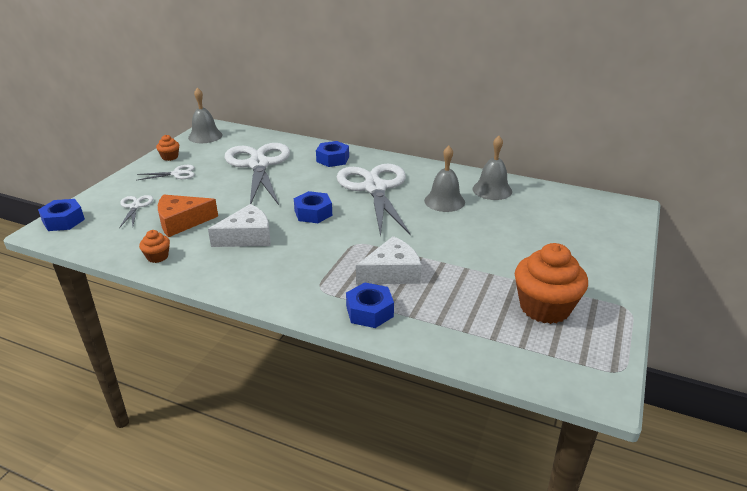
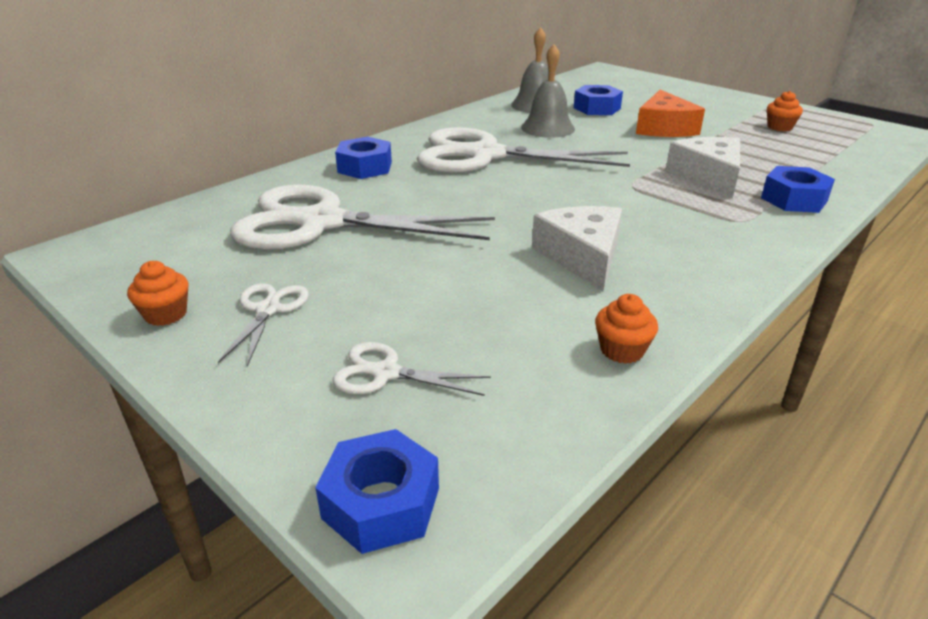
camera: 70 degrees left, 0 degrees up
orange cheese [158,194,218,237] -> orange cheese moved to [636,90,705,137]
grey bell [188,88,222,143] -> none
blue nut [294,191,332,223] -> blue nut moved to [574,85,623,115]
orange cupcake [515,243,588,324] -> orange cupcake [767,91,803,131], size x0.47

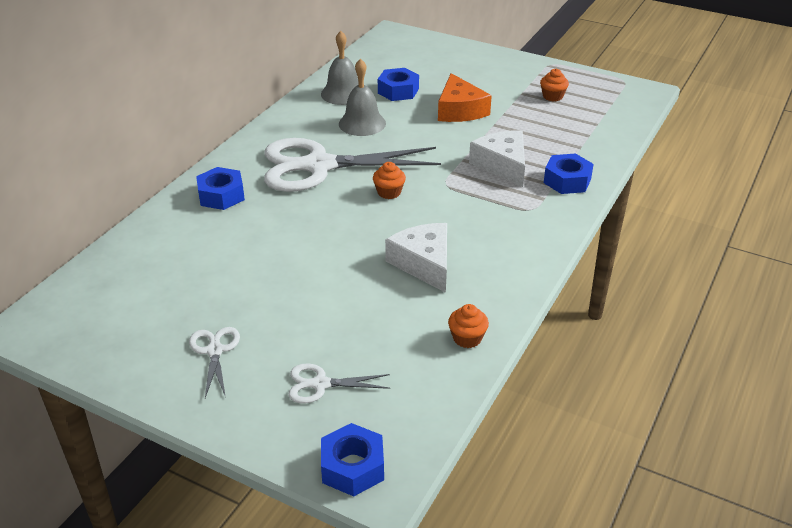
camera: 15 degrees left, 5 degrees up
orange cupcake [127,261,189,326] -> orange cupcake moved to [373,162,406,199]
white scissors [230,184,495,249] -> none

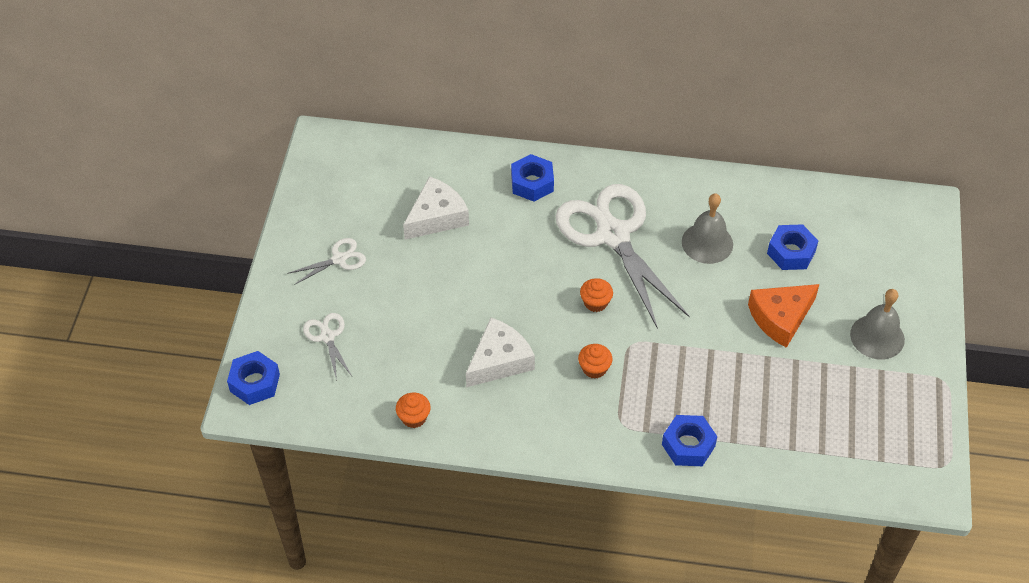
camera: 70 degrees right, 15 degrees up
grey bell [321,31,359,105] -> grey bell moved to [850,289,905,360]
white cheese [469,130,525,187] -> white cheese moved to [403,176,469,240]
orange cupcake [540,69,569,101] -> orange cupcake moved to [578,344,612,379]

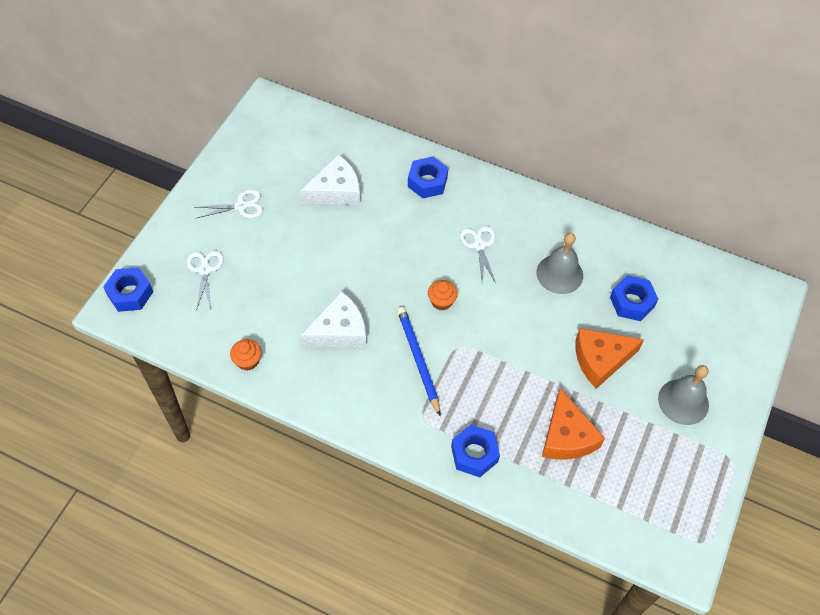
camera: 15 degrees right, 5 degrees up
white scissors [555,184,690,329] -> white scissors [460,226,496,283], size x0.43
orange cupcake [578,344,612,379] -> blue pencil [397,307,440,416]
none -> orange cheese [542,388,605,460]

